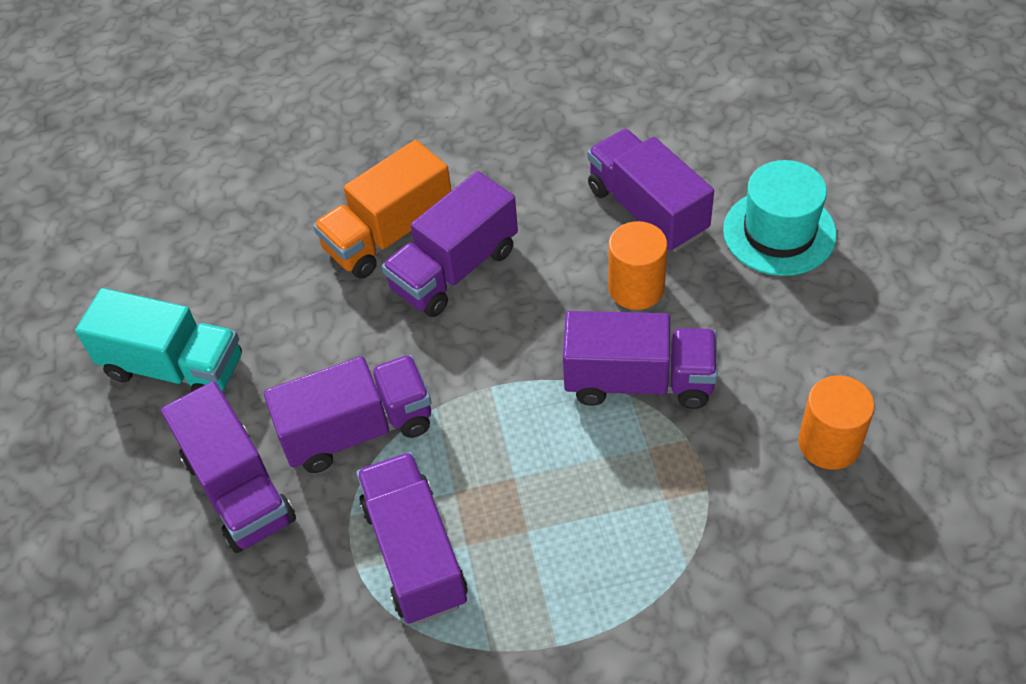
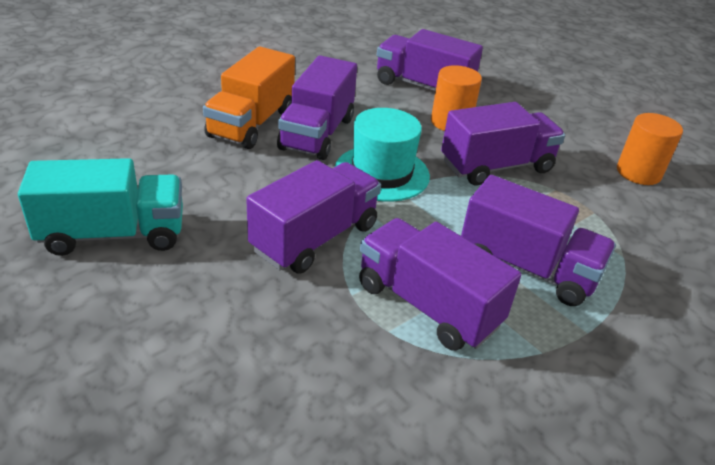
camera: 35 degrees left, 15 degrees down
purple truck [161,381,296,553] -> purple truck moved to [461,175,616,306]
turquoise hat [723,160,837,276] -> turquoise hat moved to [335,108,430,202]

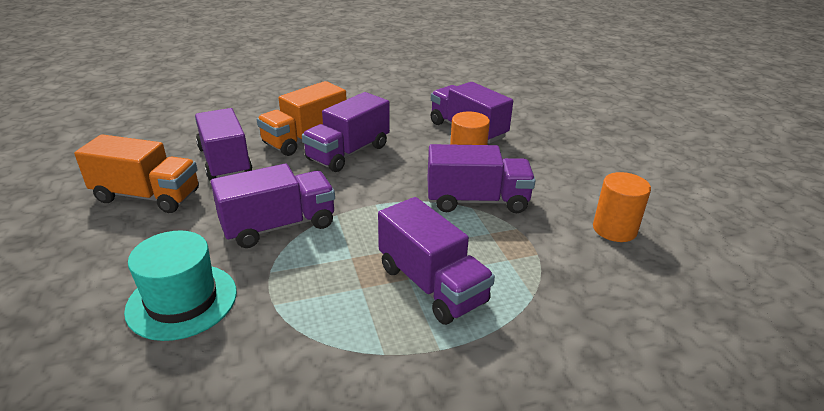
camera: 25 degrees right, 5 degrees down
turquoise truck [18,158,183,256] -> orange truck [74,134,199,213]
turquoise hat [335,108,430,202] -> turquoise hat moved to [124,231,237,341]
purple truck [359,218,521,351] -> purple truck moved to [195,108,252,181]

